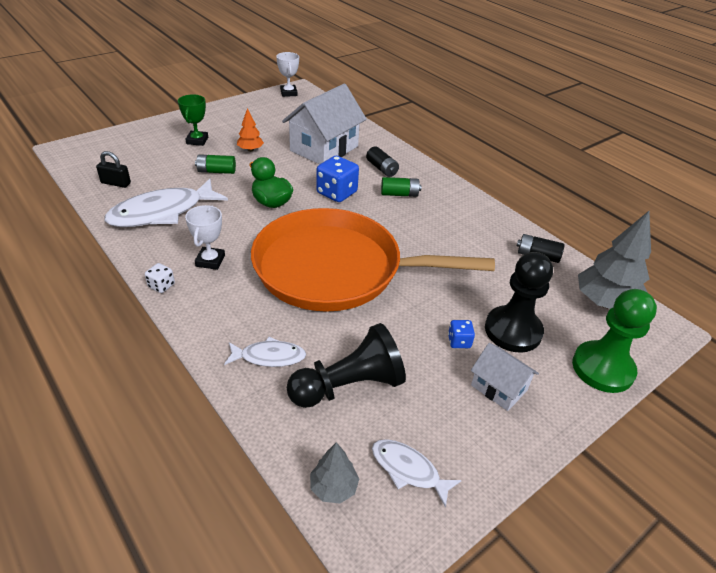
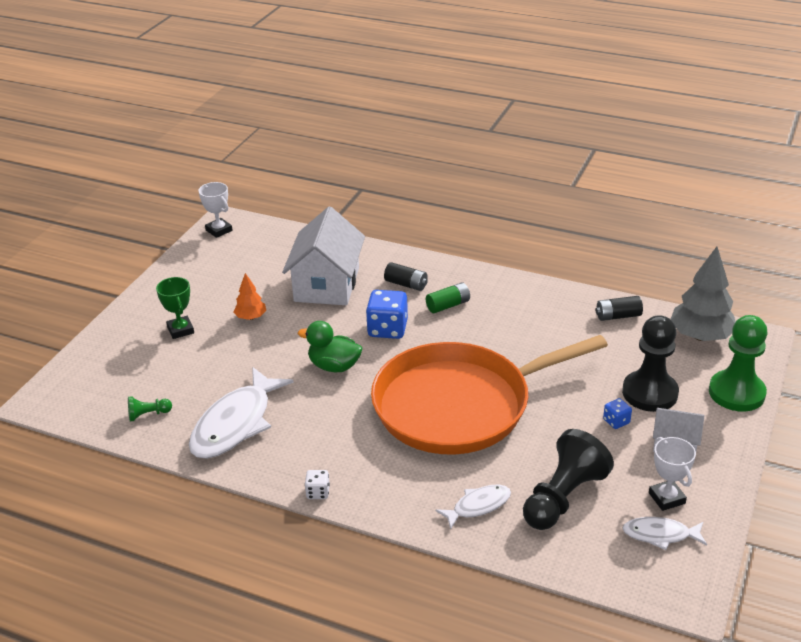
camera: 25 degrees left, 5 degrees down
black padlock [96,151,131,188] -> green pawn [128,396,172,421]
white trophy [185,205,225,270] -> white trophy moved to [649,437,696,511]
green battery [195,154,236,174] -> none
grey tree [310,442,359,503] -> none

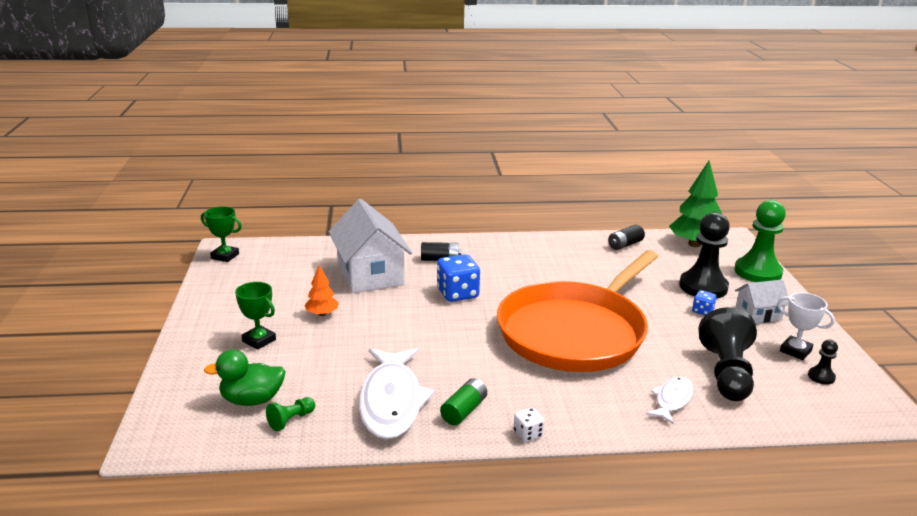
camera: 30 degrees left, 10 degrees down
white trophy [199,182,233,238] -> green trophy [201,206,242,262]
green duck [298,321,362,372] -> green duck moved to [204,349,286,406]
green battery [426,283,470,313] -> green battery moved to [440,378,487,425]
white fish [623,517,707,550] -> black pawn [808,340,838,385]
grey tree [670,247,736,341] -> green tree [669,161,722,247]

